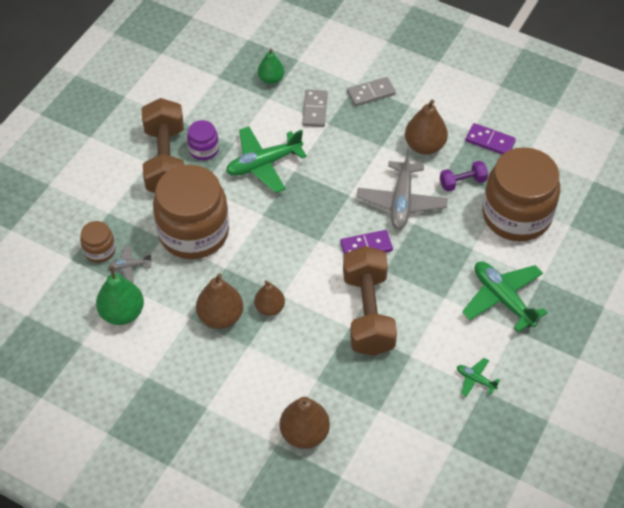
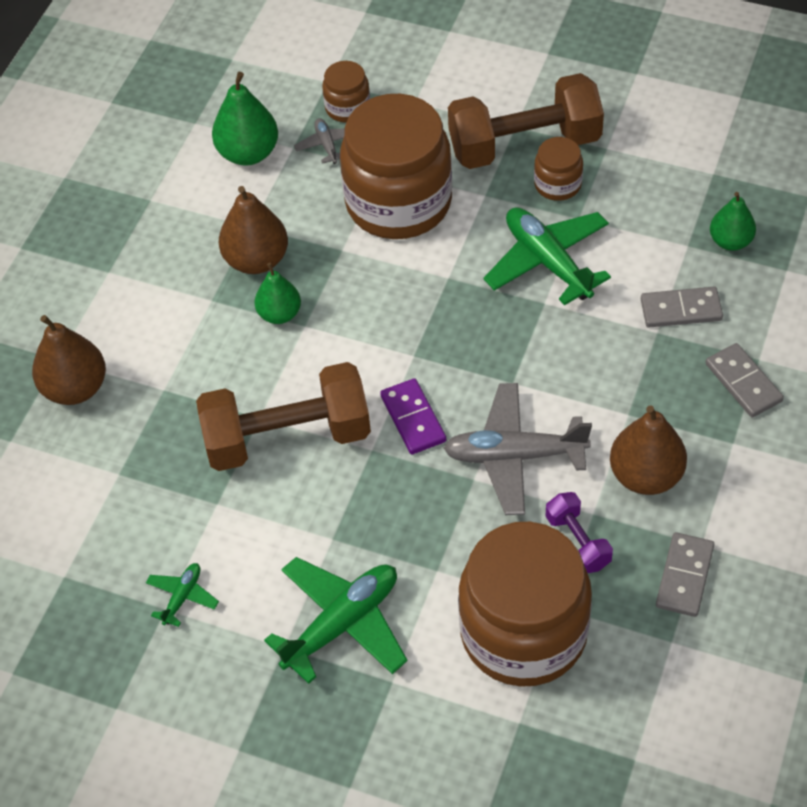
camera: 85 degrees right, 0 degrees up
purple jar [187,120,219,160] -> brown jar [534,137,583,201]
brown pear [254,280,285,316] -> green pear [255,263,301,324]
purple domino [465,123,516,155] -> grey domino [656,532,714,617]

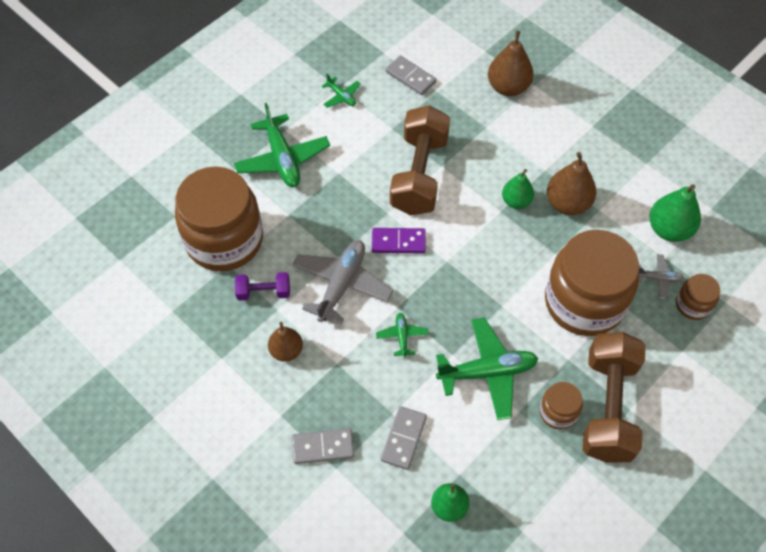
camera: 110 degrees right, 5 degrees up
brown pear [610,405,687,495] -> brown pear [268,322,303,362], size x0.66
grey domino [656,532,714,617] -> grey domino moved to [386,55,437,95]
none -> green plane [376,313,428,358]

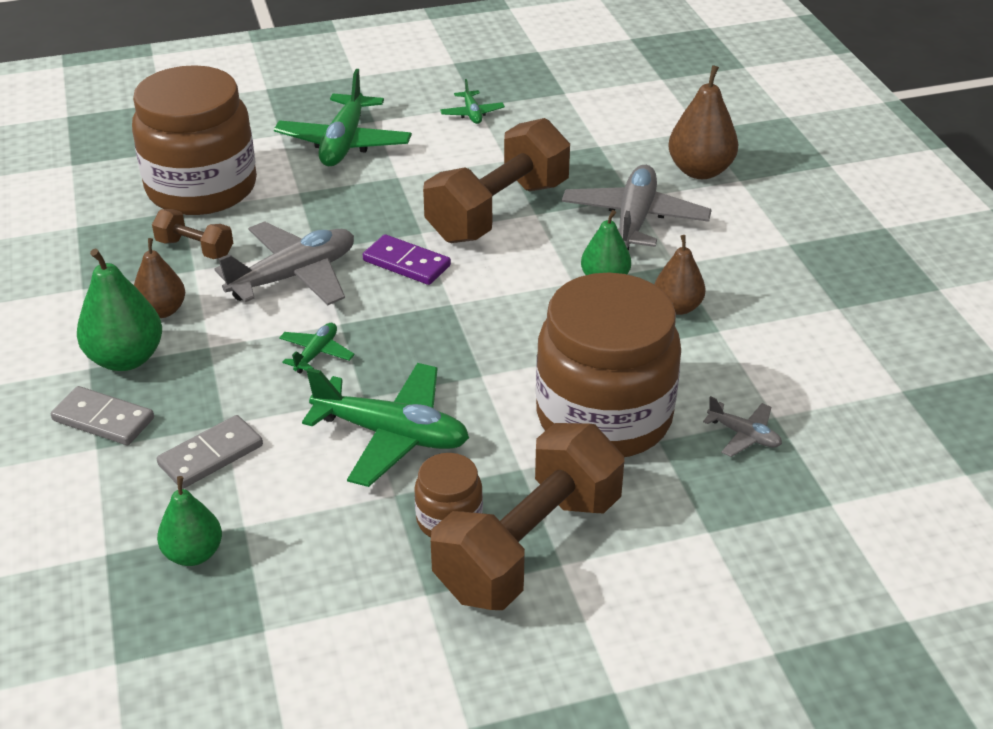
camera: 30 degrees right, 20 degrees down
purple dumbbell [235,272,290,301] -> brown dumbbell [152,209,233,259]
grey domino [386,55,437,95] -> none
brown pear [547,152,596,215] -> brown pear [654,235,706,315], size x0.66
green pear [650,184,701,242] -> green pear moved to [77,249,162,371]
brown jar [676,274,720,320] -> none
none -> grey plane [562,165,712,251]

